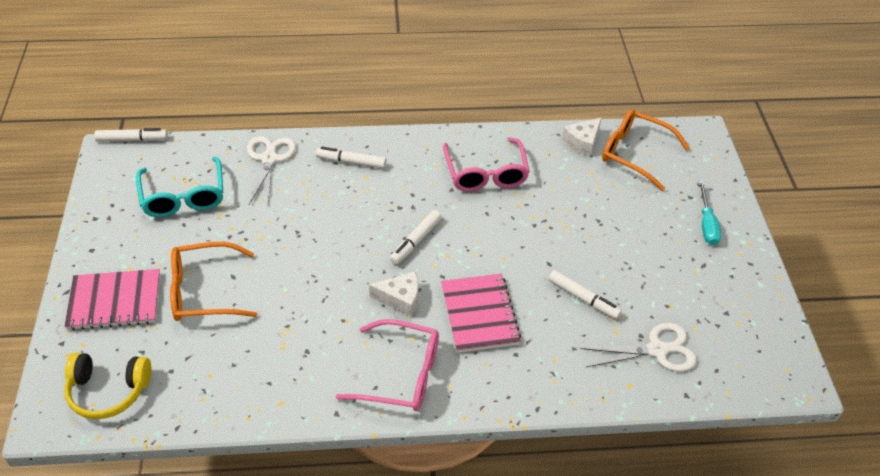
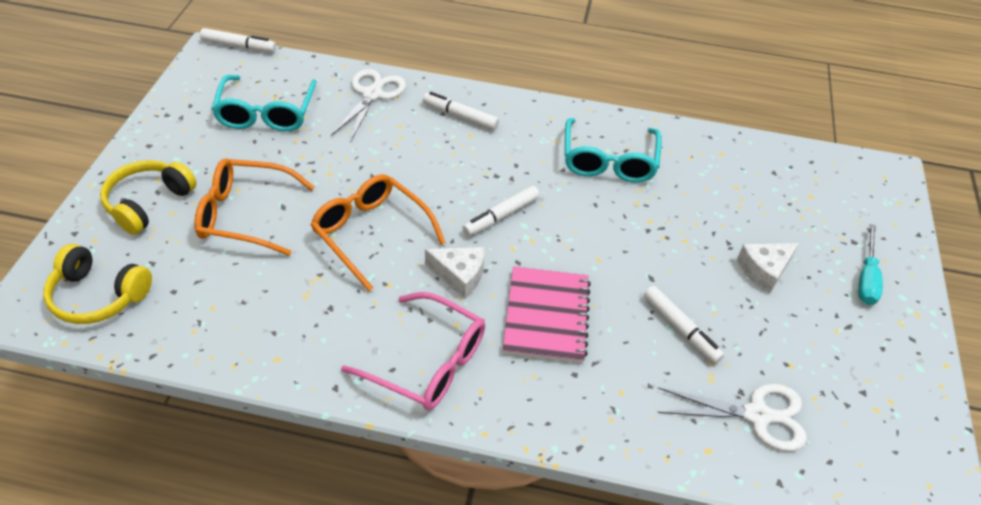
camera: 15 degrees right, 0 degrees up
pink notebook [64,269,160,330] -> yellow headphones [100,160,197,235]
pink glasses [443,138,530,191] -> turquoise glasses [565,118,662,183]
white cheese [562,118,602,156] -> white cheese moved to [737,243,799,293]
orange glasses [602,109,690,191] -> orange glasses moved to [310,174,446,291]

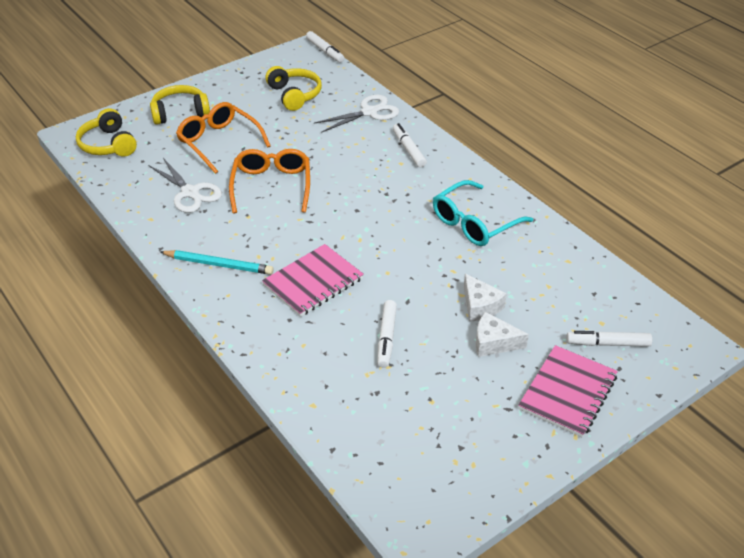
camera: 45 degrees right, 5 degrees down
turquoise glasses [212,75,317,132] -> yellow headphones [265,66,322,111]
pink glasses [341,292,485,410] -> turquoise pencil [160,250,274,275]
white cheese [425,247,484,299] -> white cheese moved to [464,274,507,322]
white marker [462,186,540,236] -> white marker moved to [566,331,652,347]
white scissors [657,384,807,451] -> white scissors moved to [148,158,222,213]
turquoise screwdriver [858,224,883,305] -> pink notebook [518,345,618,437]

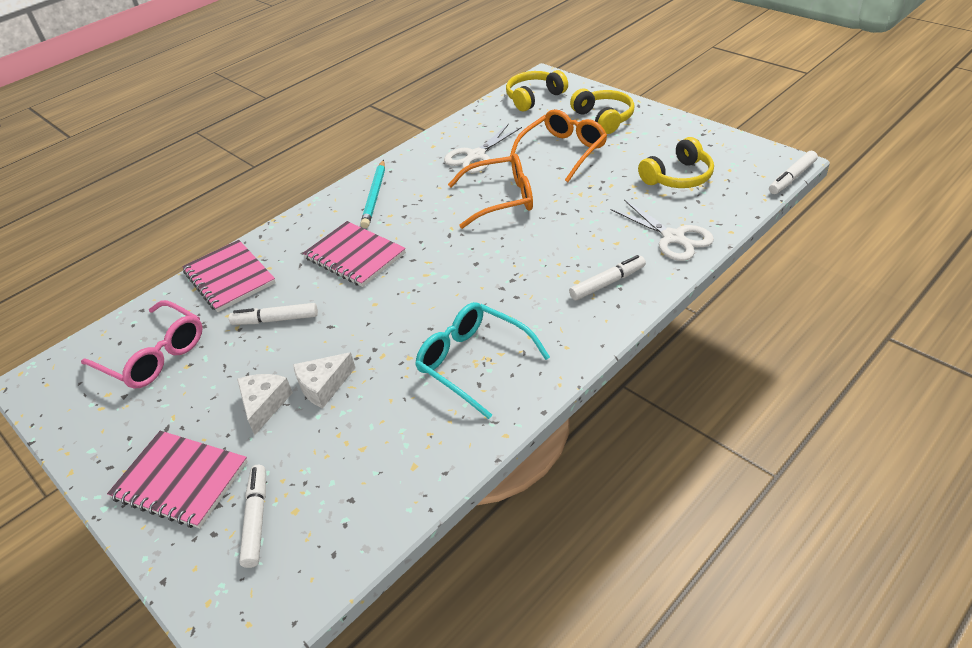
camera: 85 degrees right, 0 degrees up
none -> pink glasses [81,300,203,389]
none -> pink notebook [182,240,276,312]

